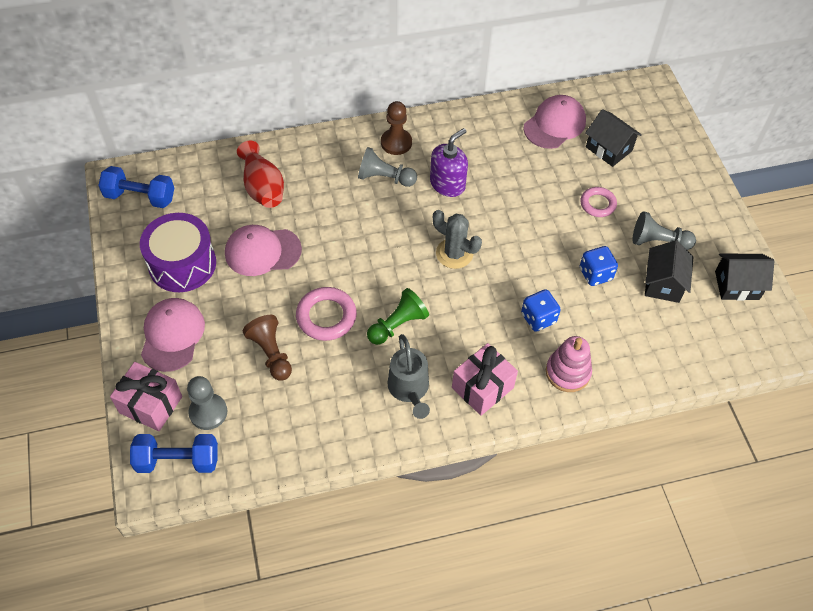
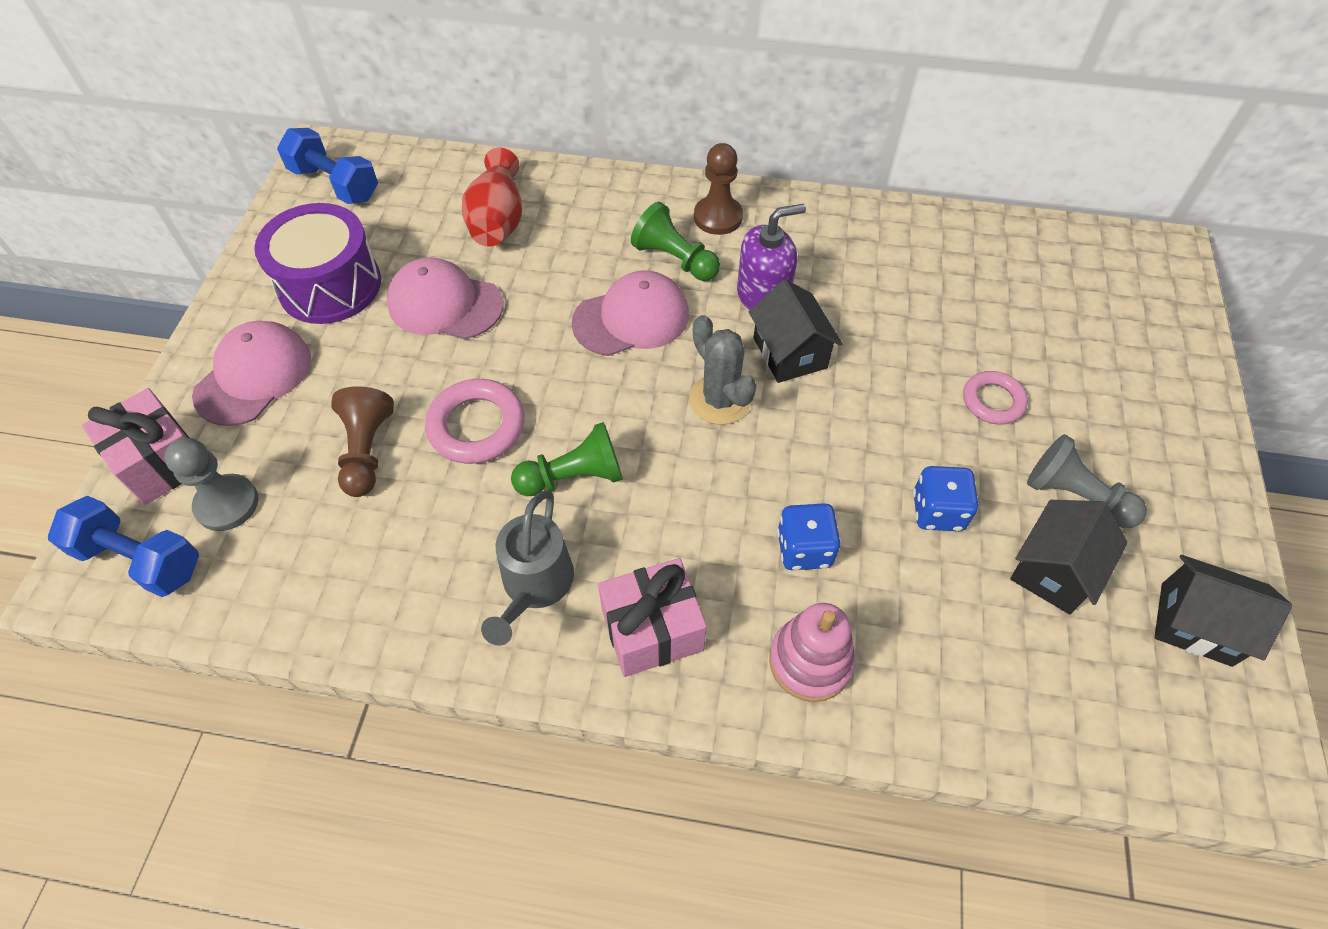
camera: 25 degrees right, 0 degrees up
grey pawn [358,147,417,187] -> green pawn [631,202,720,281]
pink cap [523,95,586,149] -> pink cap moved to [572,271,689,356]
black house [585,109,642,167] -> black house moved to [749,279,843,383]

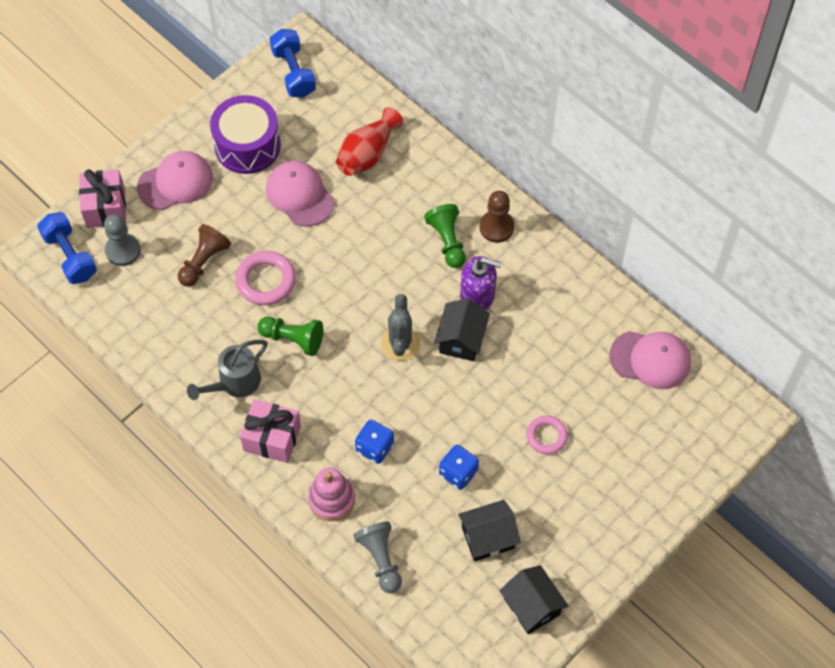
camera: 35 degrees right, 5 degrees up
pink cap [572,271,689,356] -> pink cap moved to [609,331,691,389]
grey pawn [1027,434,1147,528] -> grey pawn moved to [353,521,402,593]

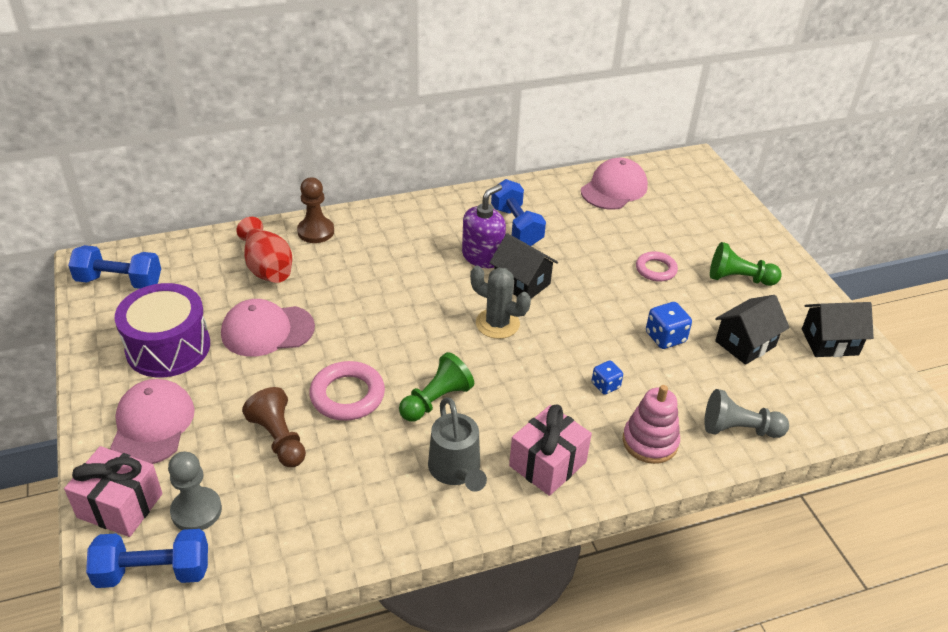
camera: 65 degrees left, 20 degrees down
blue dice [355,420,394,464] -> blue dice [592,361,623,395], size x0.66
green pawn [424,204,466,268] -> green pawn moved to [710,242,782,286]
black house [458,500,521,561] -> black house turned 45 degrees clockwise [715,295,790,365]
brown pawn [480,191,514,243] -> brown pawn moved to [297,177,334,243]
none -> blue dumbbell [491,179,546,246]

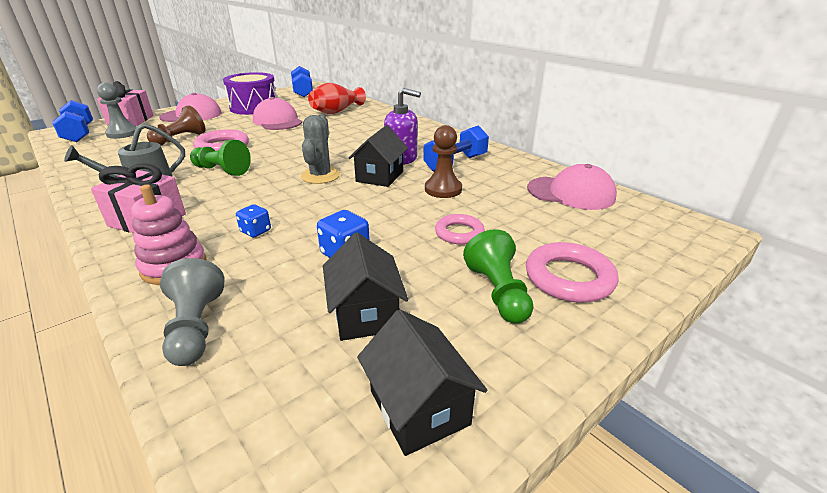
camera: 70 degrees right, 10 degrees down
brown pawn [297,177,334,243] -> brown pawn moved to [425,125,462,198]
black house [715,295,790,365] -> black house turned 45 degrees clockwise [323,232,408,341]
none -> pink ring [526,242,619,303]

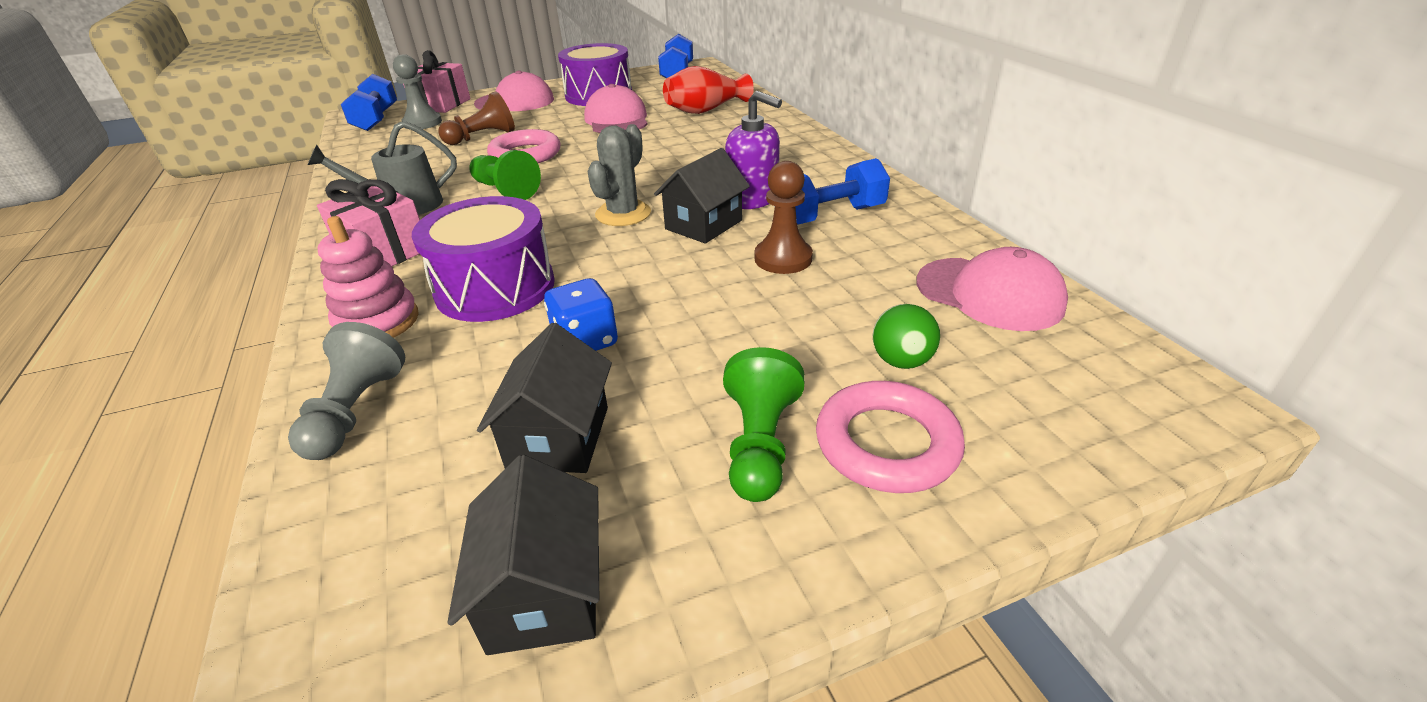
camera: 20 degrees right, 5 degrees up
blue dice [236,204,271,237] -> purple drum [412,196,555,322]
pink ring [435,214,485,245] -> none
none -> green ball [873,304,940,369]

